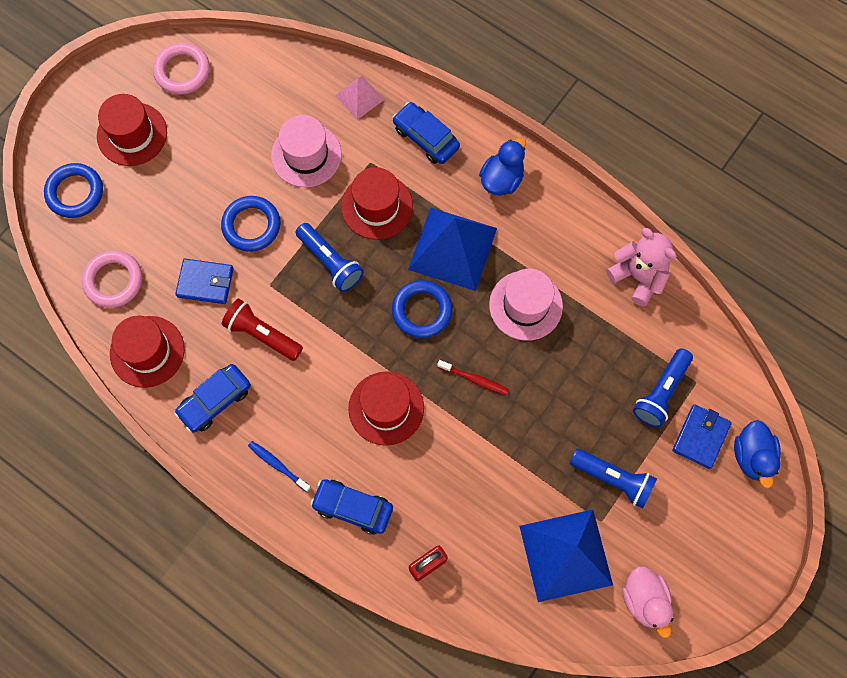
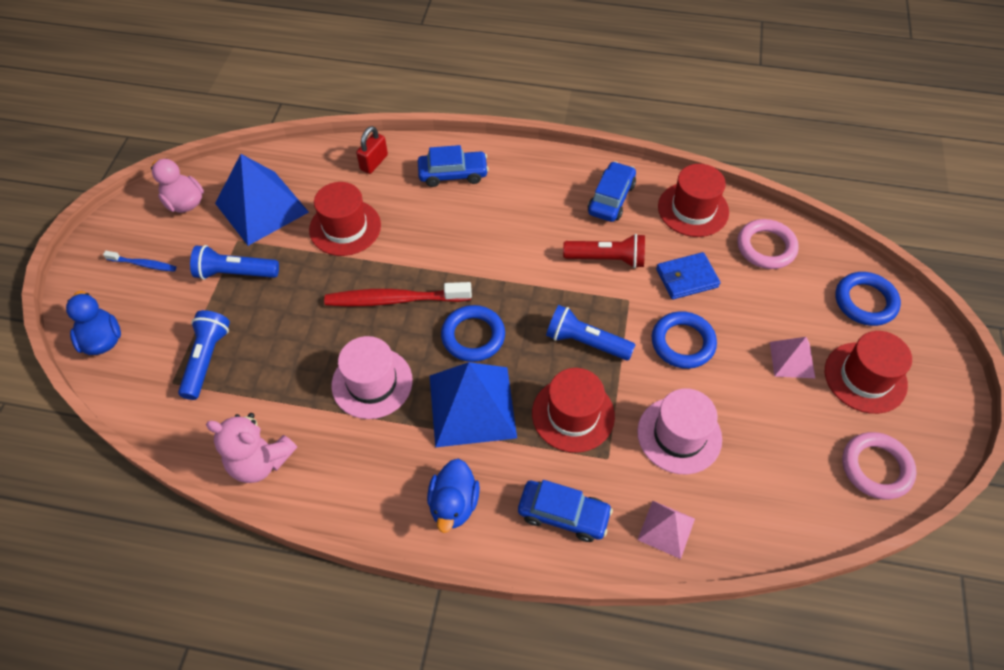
camera: 155 degrees right, 15 degrees down
blue toothbrush [248,441,311,492] -> blue toothbrush moved to [103,251,176,272]
red hat [348,371,424,446] -> red hat moved to [309,182,381,256]
red toothbrush [437,360,509,395] -> red toothbrush [324,282,472,307], size x1.92
blue wallet [672,404,732,469] -> none
none -> pink pyramid [770,337,815,378]

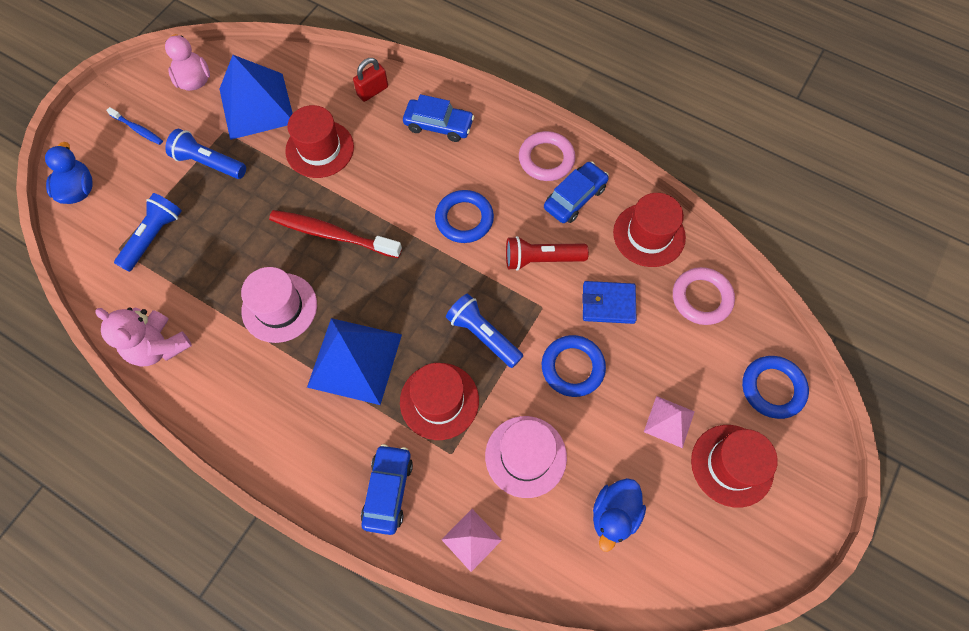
camera: 20 degrees right, 10 degrees up
blue duck [427,459,480,533] -> blue duck moved to [593,478,646,552]
blue ring [441,305,505,362] -> blue ring moved to [435,190,494,243]
blue car [518,480,613,542] -> blue car turned 120 degrees counterclockwise [361,444,413,535]
red flashlight [563,234,645,268] -> red flashlight turned 150 degrees clockwise [506,236,589,271]
pink ring [842,432,917,500] -> pink ring moved to [519,131,575,181]

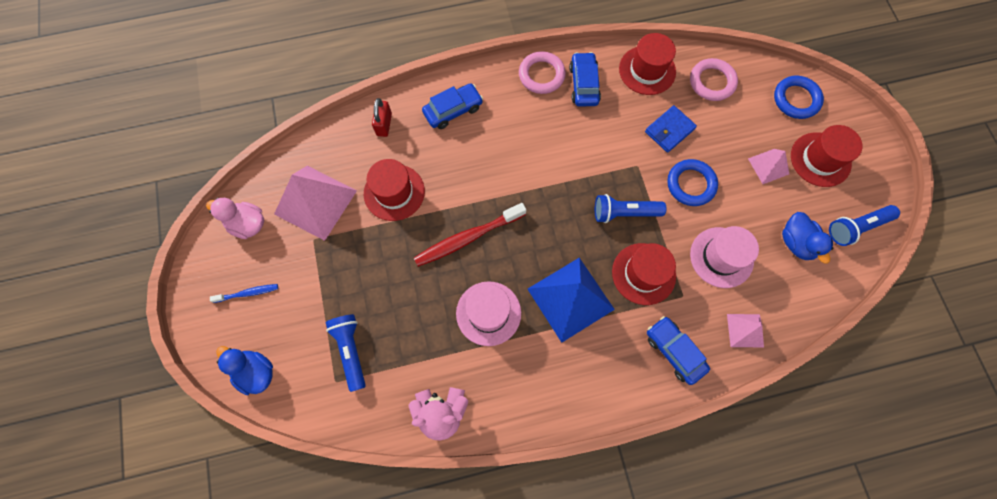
camera: 45 degrees left, 5 degrees up
blue flashlight [165,129,246,179] -> blue flashlight moved to [829,205,900,246]
blue pyramid [219,55,293,140] -> pink pyramid [274,166,357,241]
blue ring [435,190,494,243] -> none
red flashlight [506,236,589,271] -> none

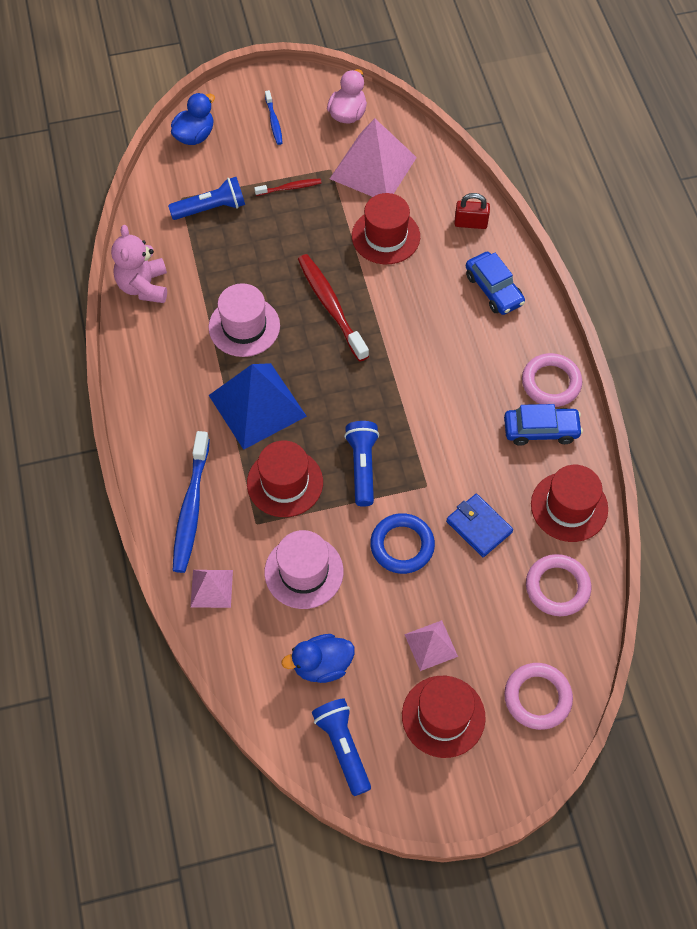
camera: 90 degrees right, 10 degrees down
blue car [647,316,710,385] -> blue toothbrush [173,431,210,573]
blue ring [774,76,824,119] -> pink ring [504,663,573,730]
none -> red toothbrush [254,179,321,196]

